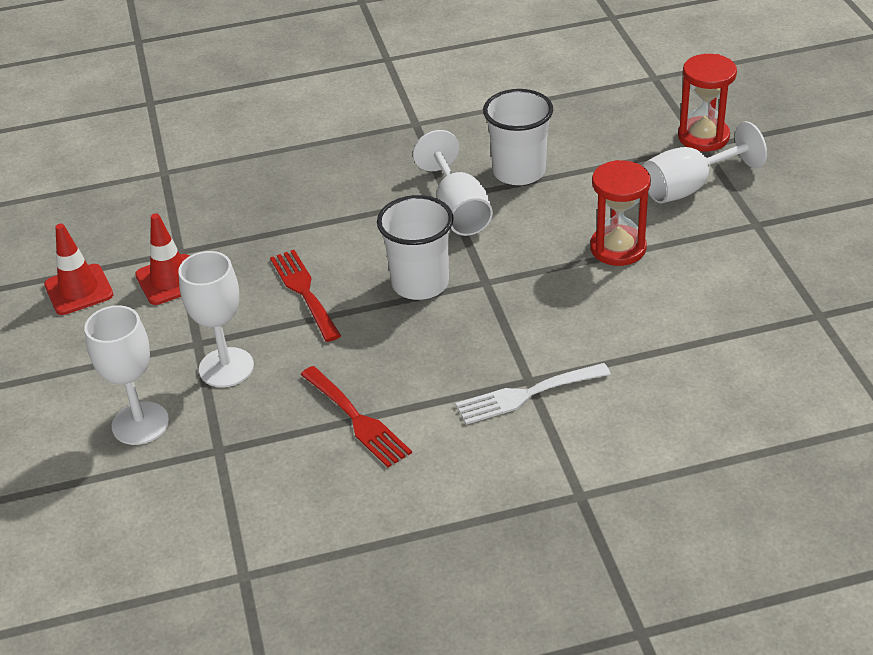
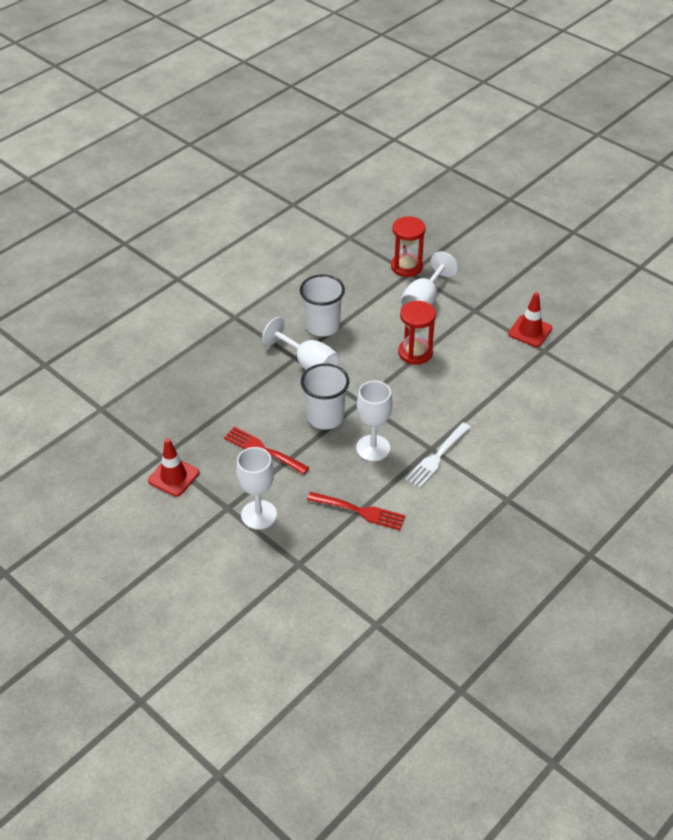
camera: 35 degrees left, 5 degrees up
red traffic cone [44,224,113,315] -> red traffic cone moved to [508,292,552,347]
white goblet [84,305,169,445] -> white goblet moved to [356,381,392,461]

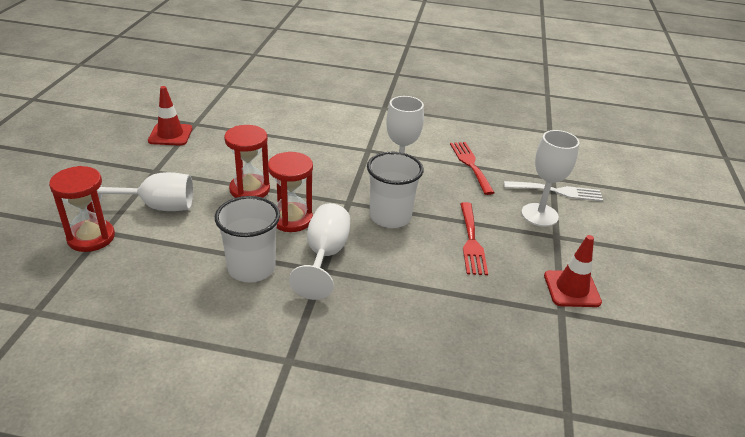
camera: 125 degrees left, 10 degrees down
white fork [405,422,471,488] -> white fork moved to [504,181,603,202]
none -> red hourglass [268,152,313,232]

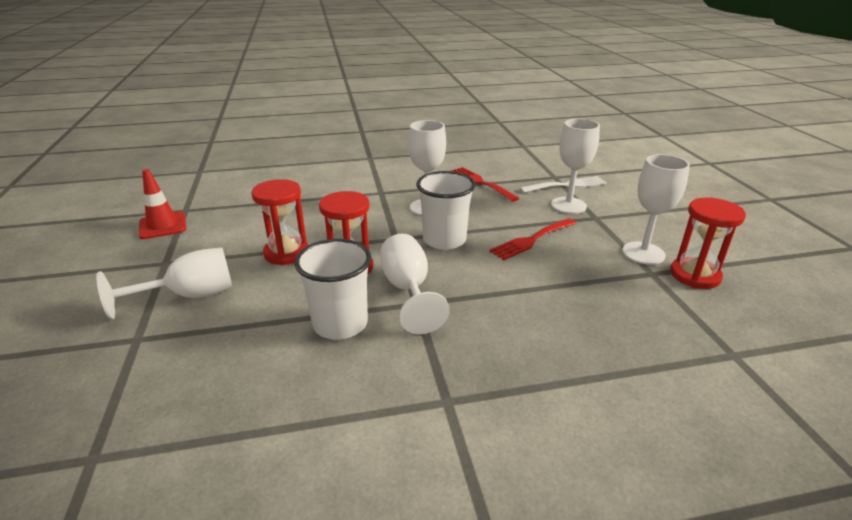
camera: 20 degrees left, 5 degrees down
red hourglass [49,166,115,252] -> red hourglass moved to [670,198,746,289]
red fork [460,202,488,275] -> red fork turned 75 degrees clockwise [489,218,576,260]
red traffic cone [544,235,602,307] -> white goblet [622,154,690,265]

